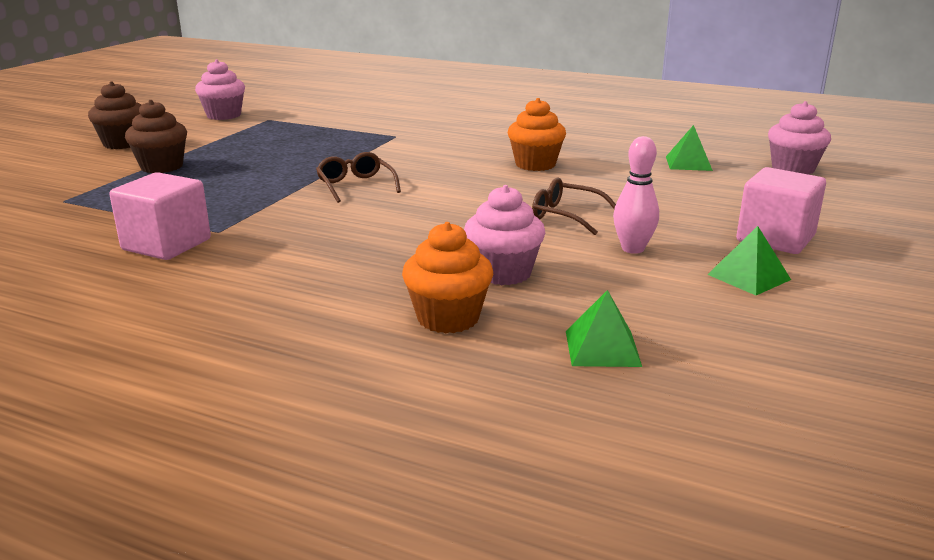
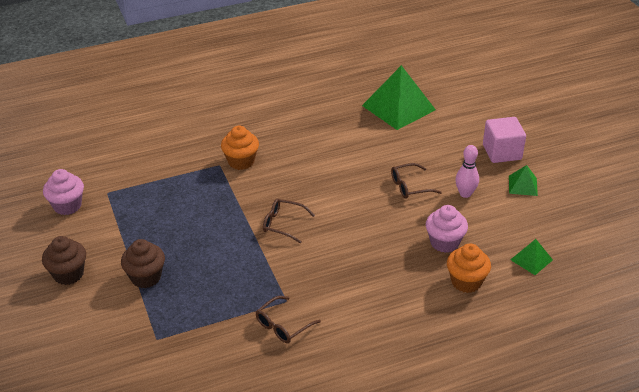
camera: 45 degrees left, 15 degrees up
pink cube [109,172,211,260] -> brown glasses [256,296,321,343]
orange cupcake [508,98,566,171] -> orange cupcake moved to [221,126,259,170]
green pyramid [666,125,713,171] -> green pyramid [362,65,436,130], size x2.09
pink cupcake [768,101,831,174] -> none

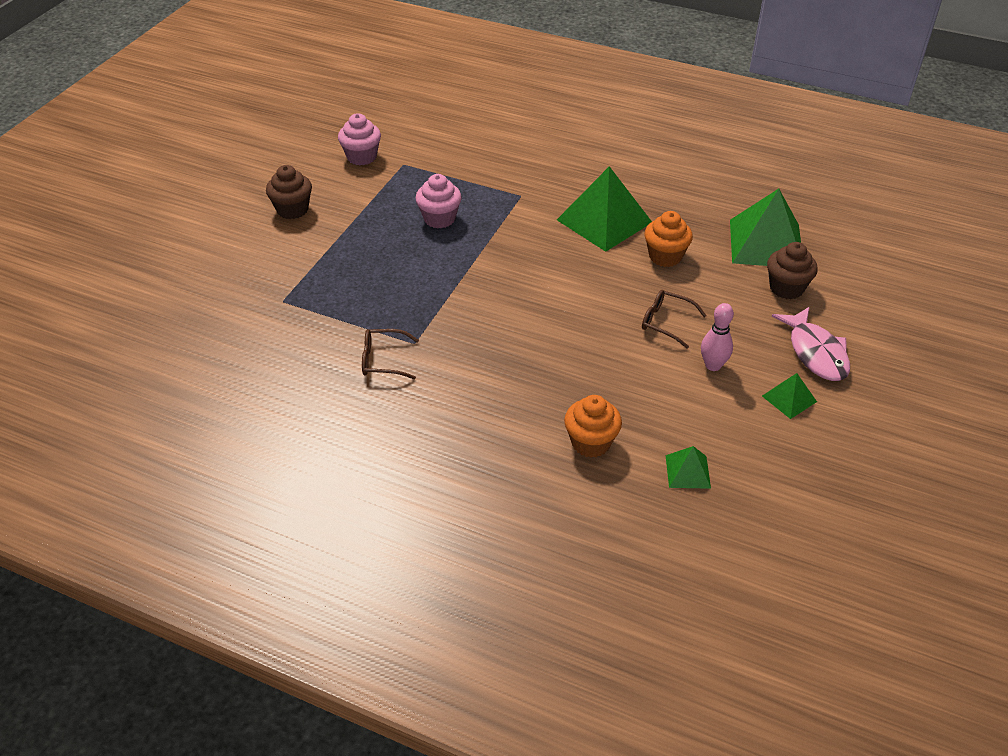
camera: 45 degrees right, 5 degrees up
brown cupcake [121,239,165,288] -> brown cupcake moved to [767,242,818,299]
orange cupcake [221,126,259,170] -> orange cupcake moved to [645,211,693,267]
brown glasses [263,198,315,243] -> none
pink cupcake [426,205,468,253] -> pink cupcake moved to [415,174,462,229]
pink cube [483,117,526,163] -> pink fish [771,307,850,381]
none -> green pyramid [557,166,652,252]

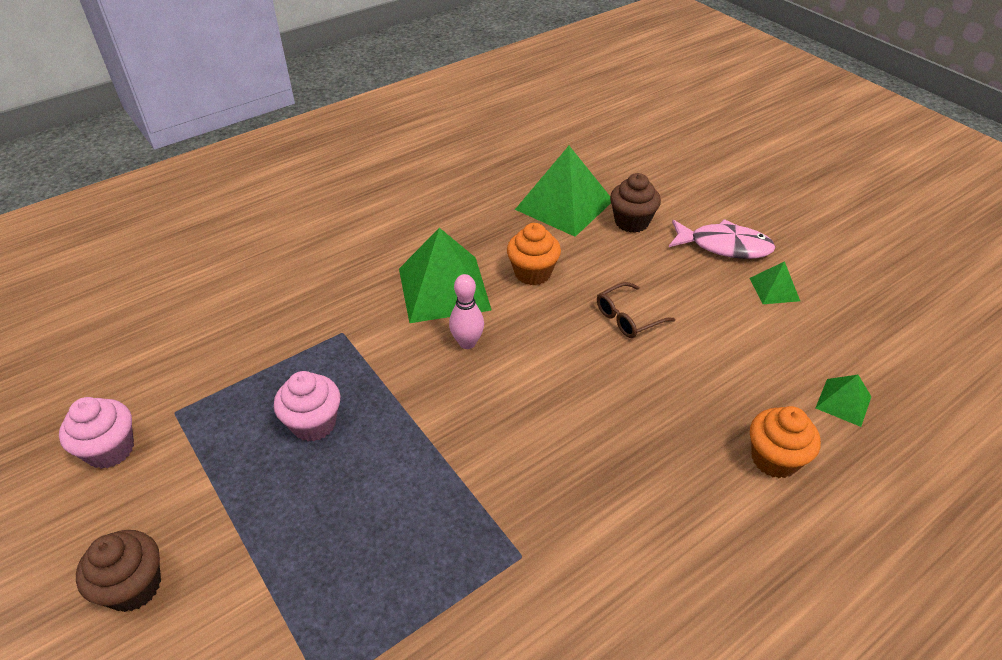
camera: 60 degrees left, 0 degrees up
brown glasses [362,329,419,379] -> none
pink bowling pin [701,303,734,371] -> pink bowling pin moved to [449,274,484,349]

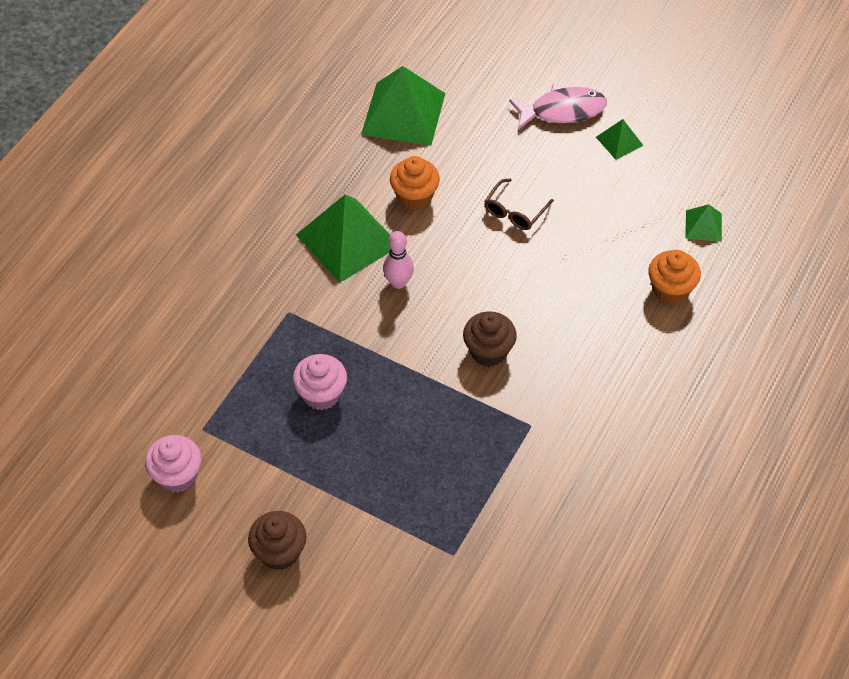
camera: 25 degrees left, 10 degrees up
brown cupcake [610,173,661,233] -> brown cupcake moved to [463,311,517,367]

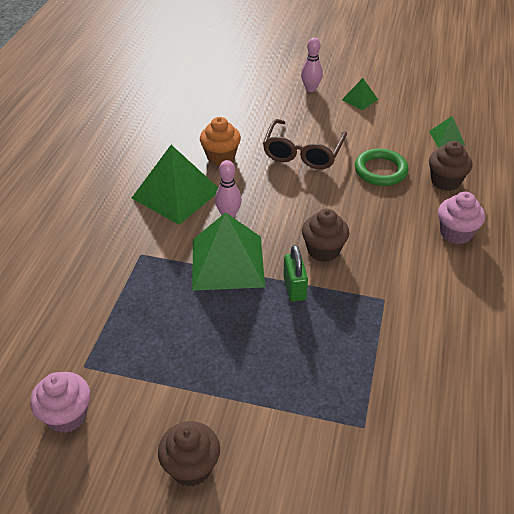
camera: 15 degrees left, 10 degrees down
pink cupcake [293,354,347,410] -> pink cupcake moved to [438,192,485,244]
green pyramid [361,66,445,146] -> green pyramid moved to [192,212,265,291]
brown glasses [484,179,554,230] -> brown glasses [263,119,347,169], size x1.64
pink fish [509,84,607,130] -> pink bowling pin [301,38,323,92]
orange cupcake [648,250,701,304] -> brown cupcake [429,141,472,191]
none -> green padlock [283,245,308,302]
none -> green ring [355,149,408,186]

